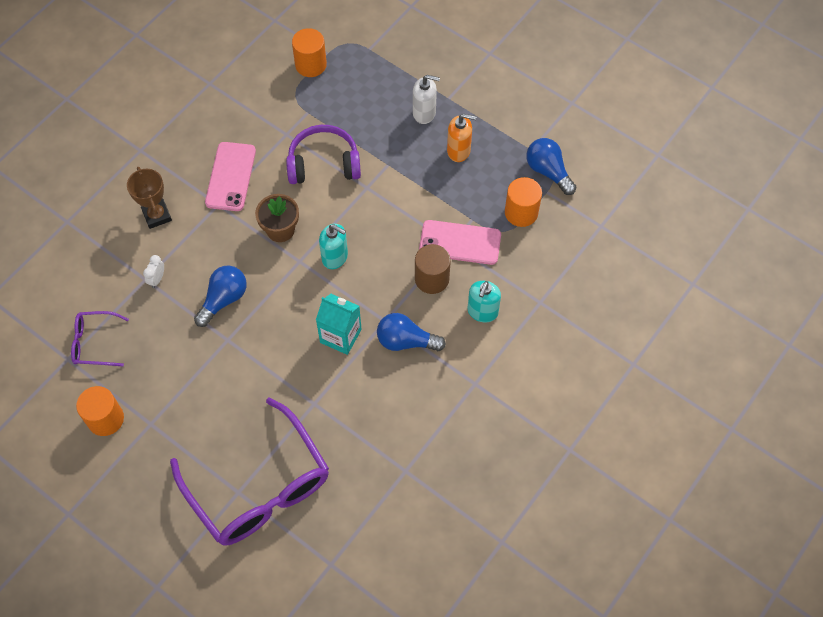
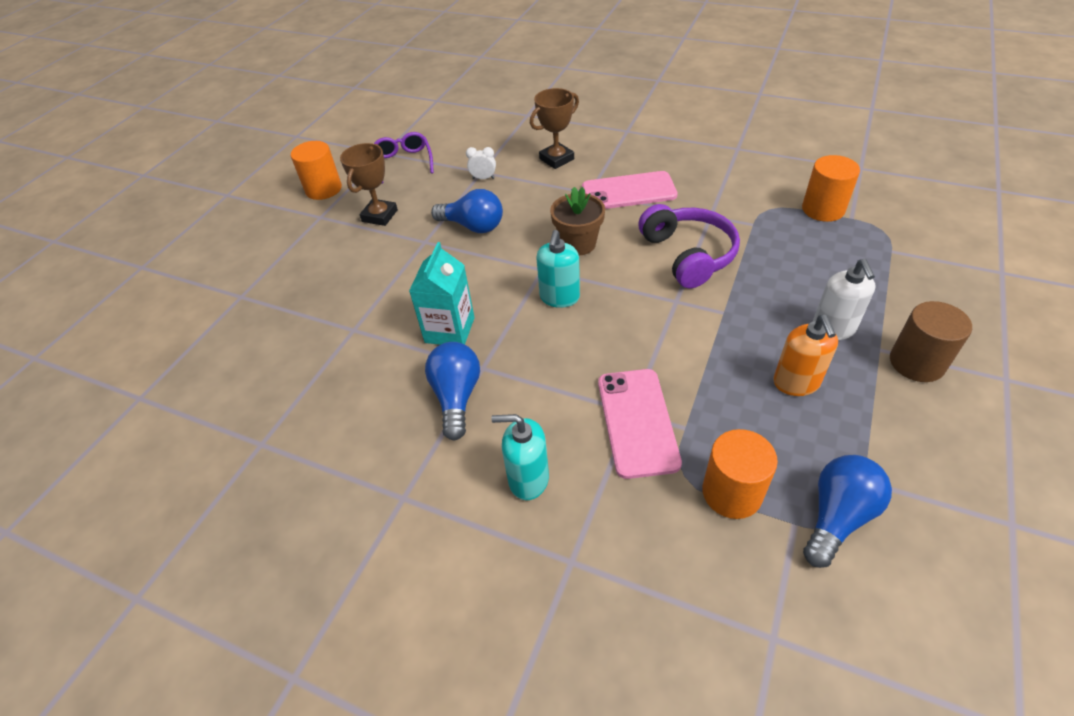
camera: 80 degrees right, 15 degrees down
purple glasses [170,397,329,546] -> none
brown cylinder [415,244,451,294] -> brown cylinder moved to [890,301,972,382]
none -> brown trophy [340,143,398,226]

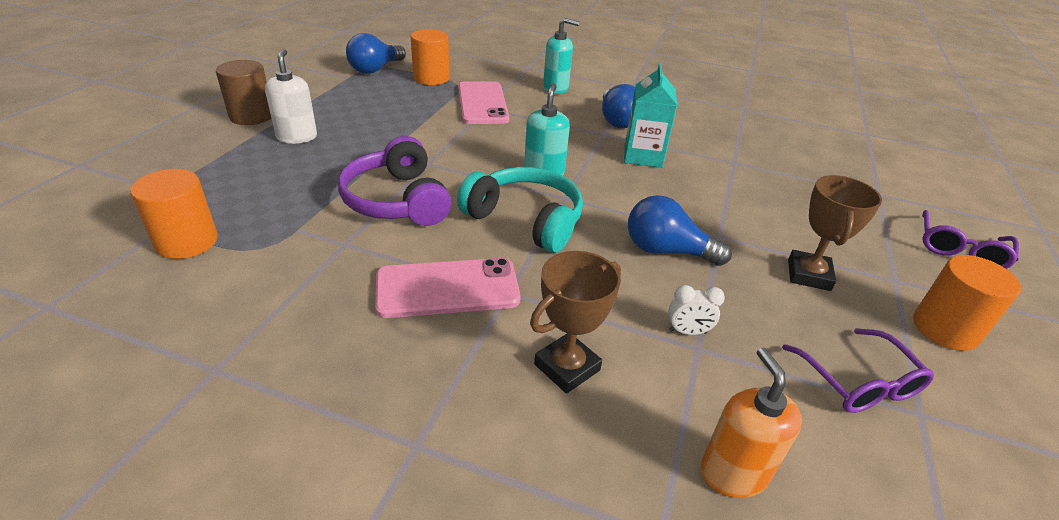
camera: 170 degrees right, 10 degrees down
brown flower pot [550,187,605,256] -> turquoise headphones [457,167,583,253]
orange soap dispenser [773,315,838,396] -> orange soap dispenser moved to [701,348,802,498]
none -> purple glasses [922,210,1019,269]

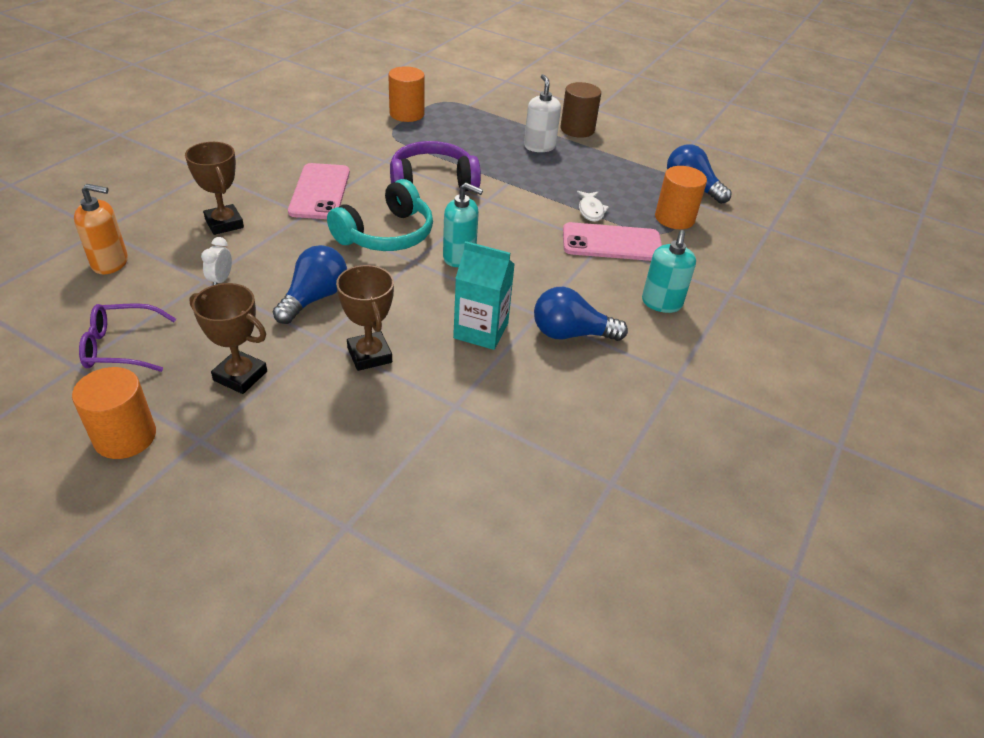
camera: 100 degrees right, 5 degrees up
white soap dispenser [265,49,317,144] -> white soap dispenser turned 105 degrees counterclockwise [524,74,561,152]
purple glasses [922,210,1019,269] -> none
none -> brown trophy [336,265,394,371]
none -> white fish [577,191,609,222]

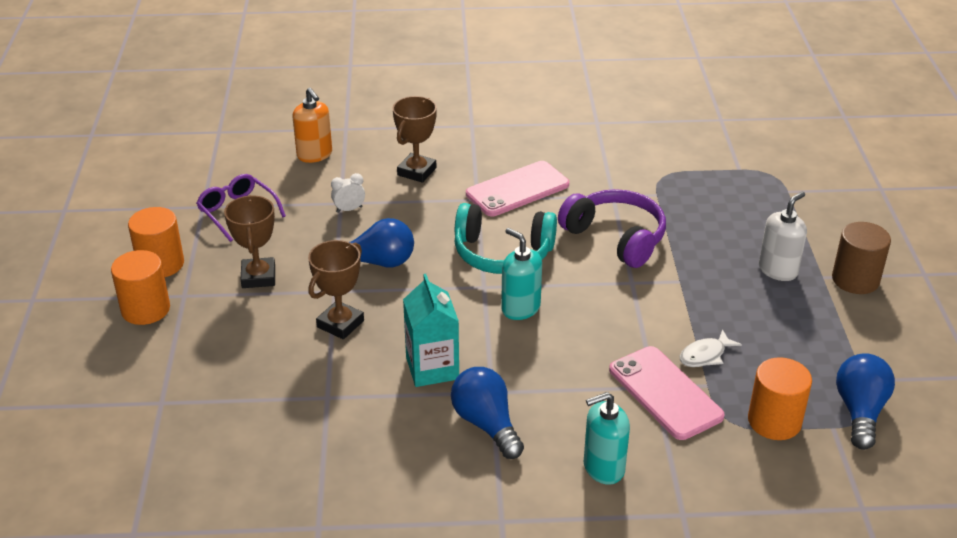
camera: 60 degrees right, 5 degrees down
orange cylinder [388,66,425,122] -> orange cylinder moved to [111,250,170,325]
turquoise soap dispenser [443,183,483,267] -> turquoise soap dispenser turned 150 degrees clockwise [501,228,542,320]

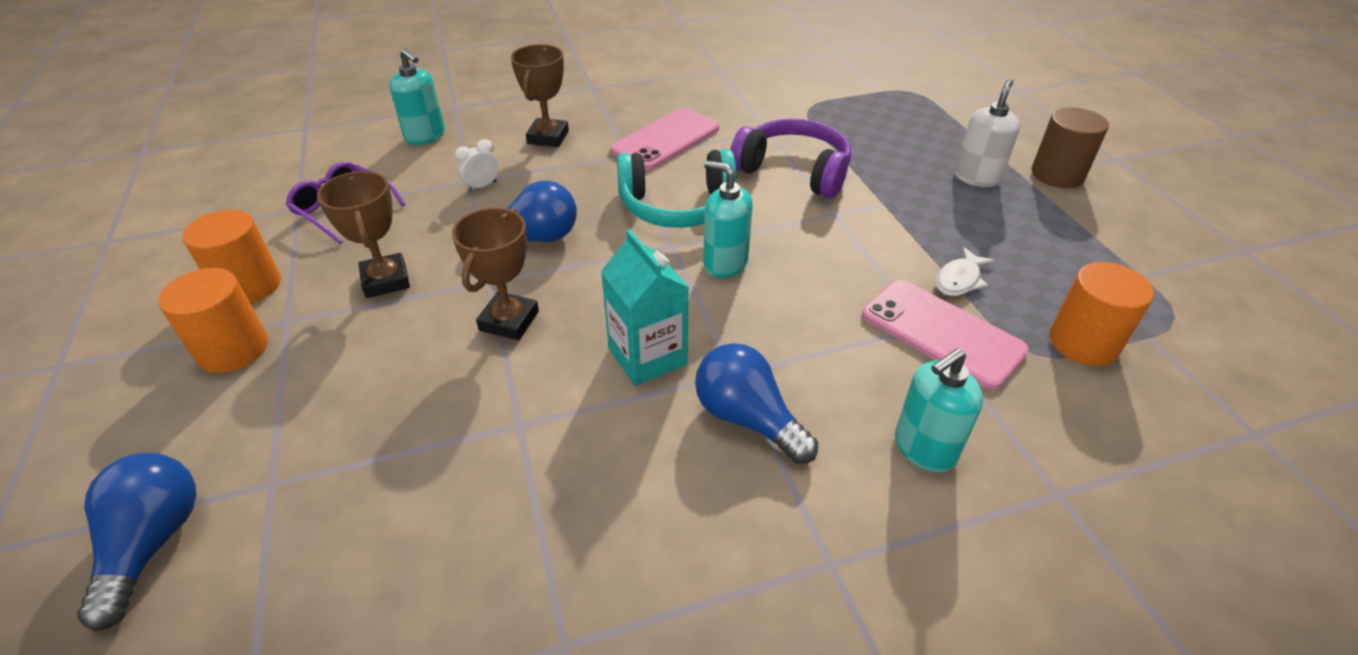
camera: 15 degrees left, 5 degrees up
orange soap dispenser [292,88,332,163] -> turquoise soap dispenser [389,48,445,145]
blue light bulb [836,353,895,450] -> blue light bulb moved to [77,453,197,632]

